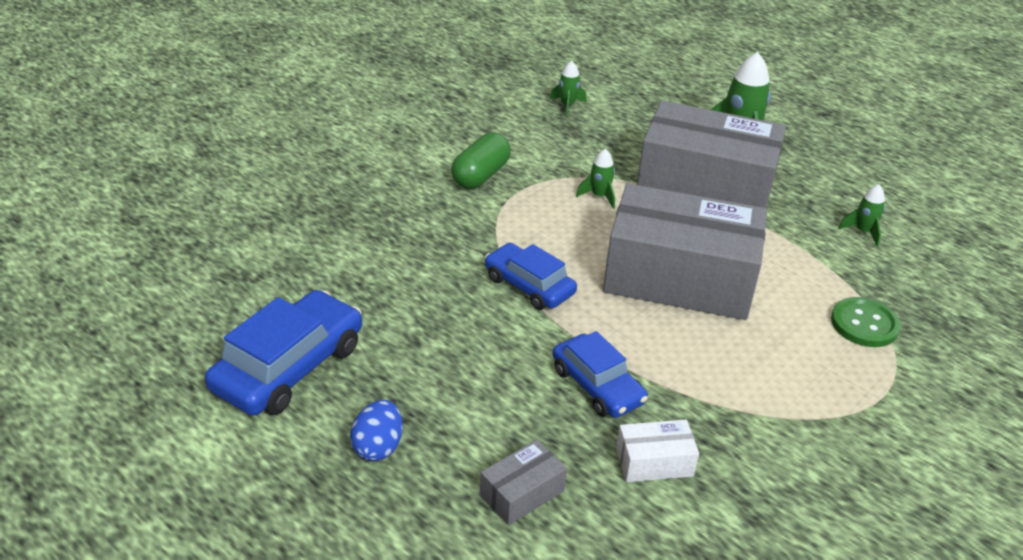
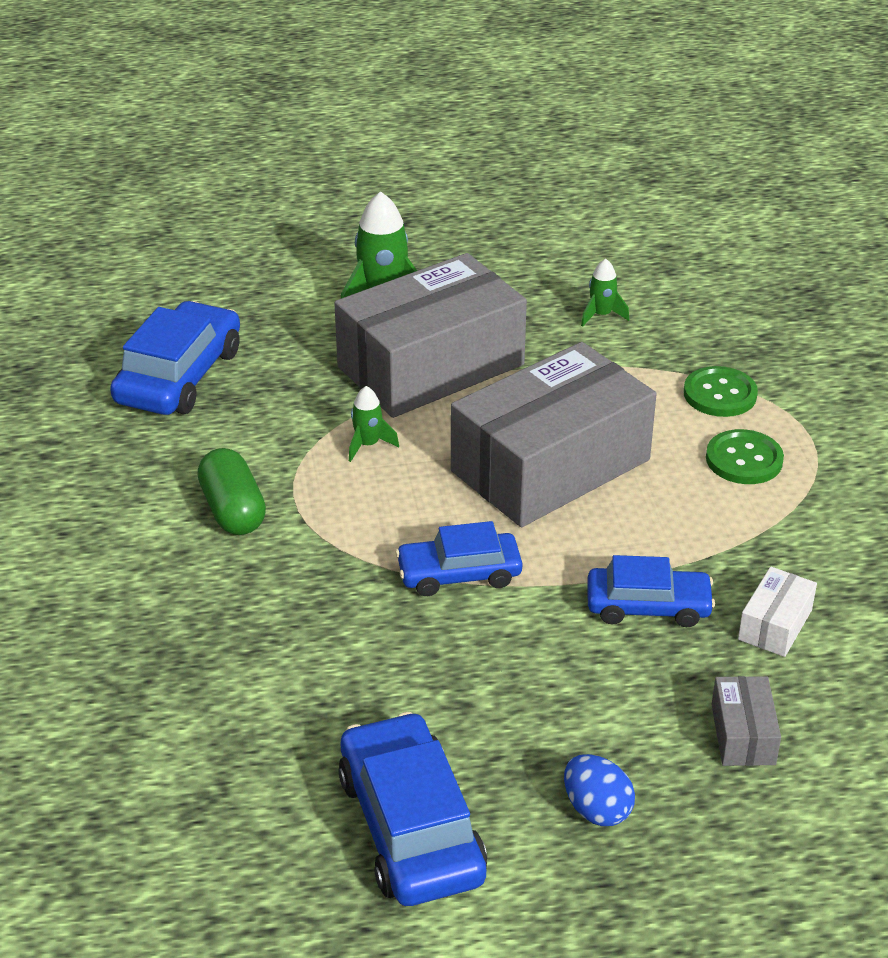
camera: 50 degrees left, 0 degrees up
green rocket [550,61,587,117] -> blue car [110,301,240,415]
none -> green button [706,429,784,484]

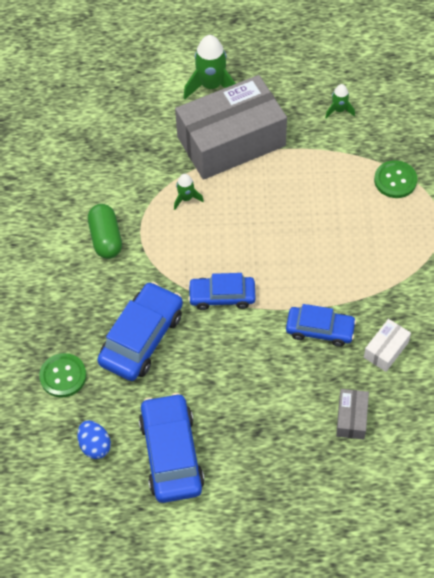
camera: 10 degrees right, 20 degrees up
blue car [110,301,240,415] -> blue car moved to [97,282,183,381]
grey box [451,342,656,527] -> none
blue egg [564,754,635,826] -> blue egg moved to [77,420,111,459]
green button [706,429,784,484] -> green button moved to [39,353,87,398]

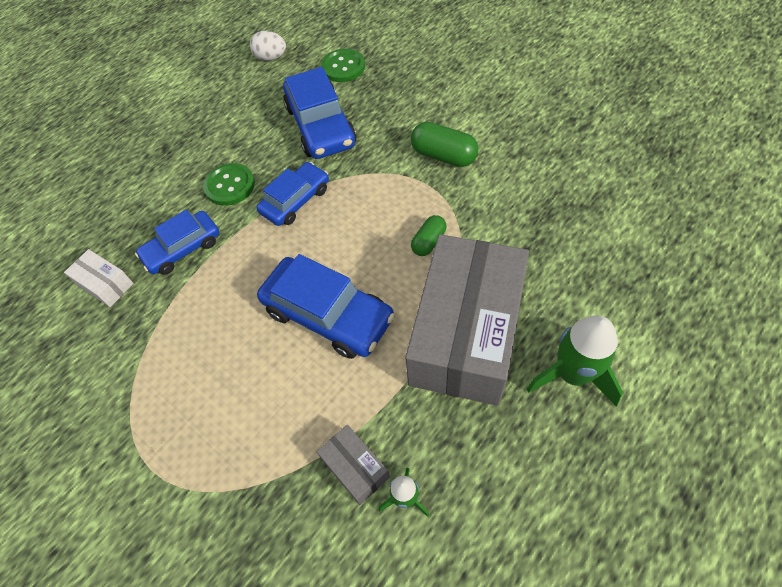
camera: 135 degrees right, 0 degrees up
blue egg [77,420,111,459] -> white egg [250,31,286,61]
blue car [139,393,205,503] -> blue car moved to [257,254,395,359]
green rocket [174,174,204,210] -> green capsule [411,215,446,256]
grey box [336,389,369,439] -> grey box moved to [317,425,390,505]
white box [364,319,411,372] -> white box turned 45 degrees counterclockwise [64,249,134,307]
green button [374,160,418,198] -> green button moved to [203,163,255,206]

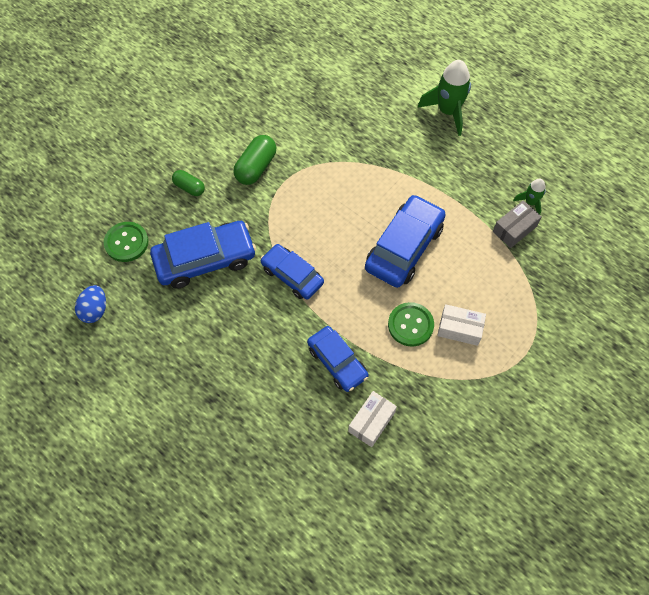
camera: 95 degrees left, 5 degrees up
green button [203,163,255,206] -> green button moved to [388,302,434,346]
white egg [250,31,286,61] -> blue egg [75,285,106,323]
grey box [405,234,529,406] -> none
green capsule [411,215,446,256] -> green capsule moved to [172,170,205,196]
none -> white box [437,304,486,346]

